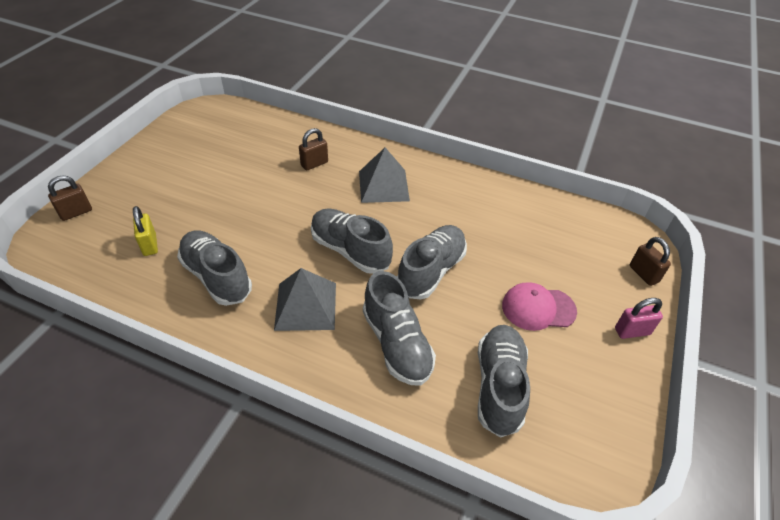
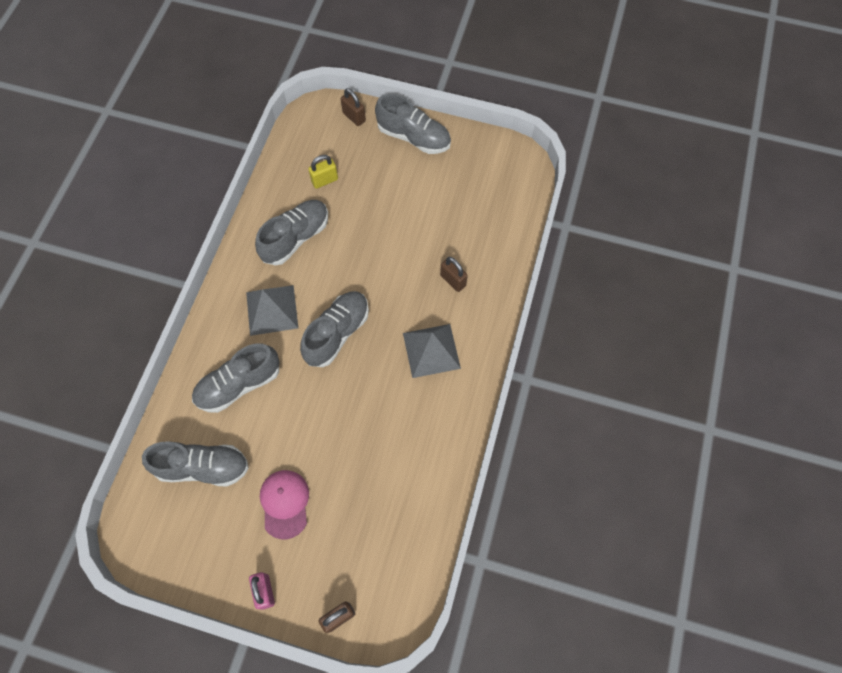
camera: 85 degrees right, 20 degrees up
grey shoe [397,225,467,300] -> grey shoe moved to [375,94,451,154]

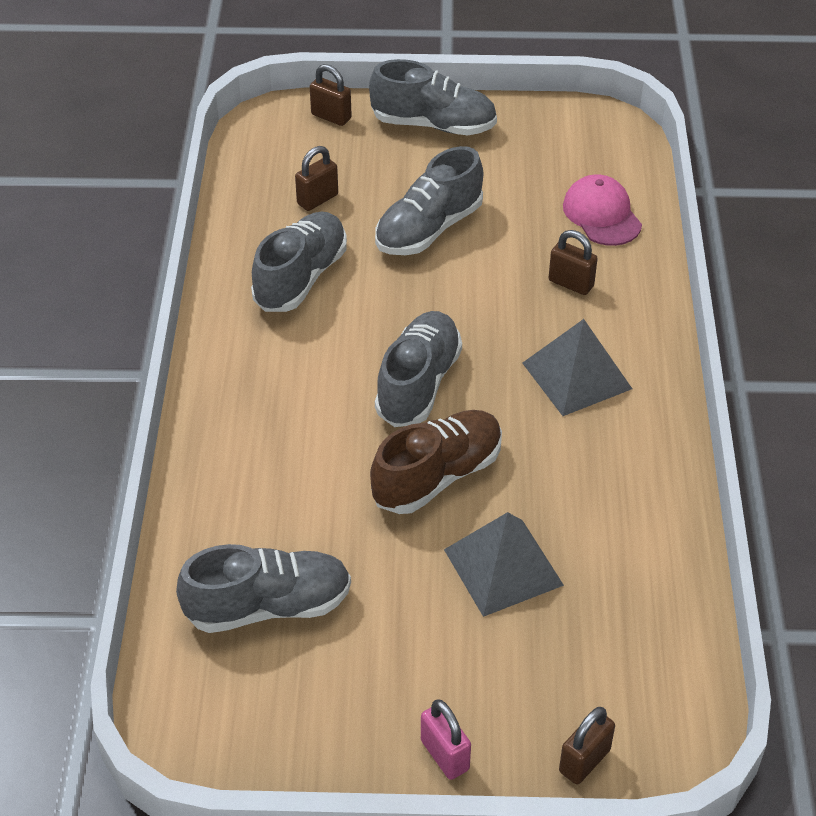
camera: 15 degrees left, 20 degrees down
grey shoe [192,343,280,413] -> grey shoe moved to [375,146,483,255]
grey pyramid [246,285,298,336] -> grey pyramid moved to [444,512,564,617]
pink cap [260,470,309,539] -> pink cap moved to [563,175,642,246]
yellow padlock [308,155,338,189] -> brown padlock [295,146,338,211]
none -> brown shoe [370,410,502,514]

